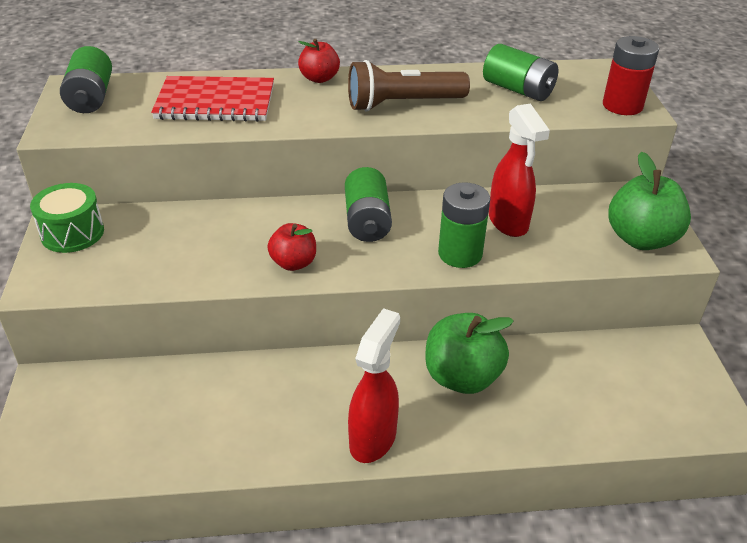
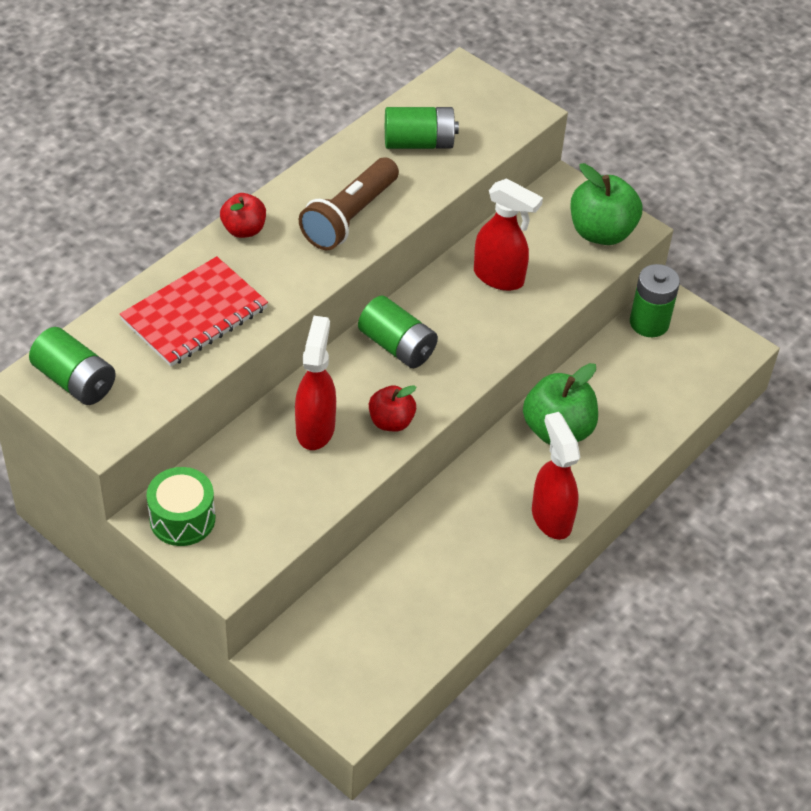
camera: 45 degrees left, 10 degrees up
green battery [438,183,490,268] -> green battery moved to [630,264,680,337]
red battery [603,36,659,115] -> none
none -> red spray bottle [295,316,336,450]

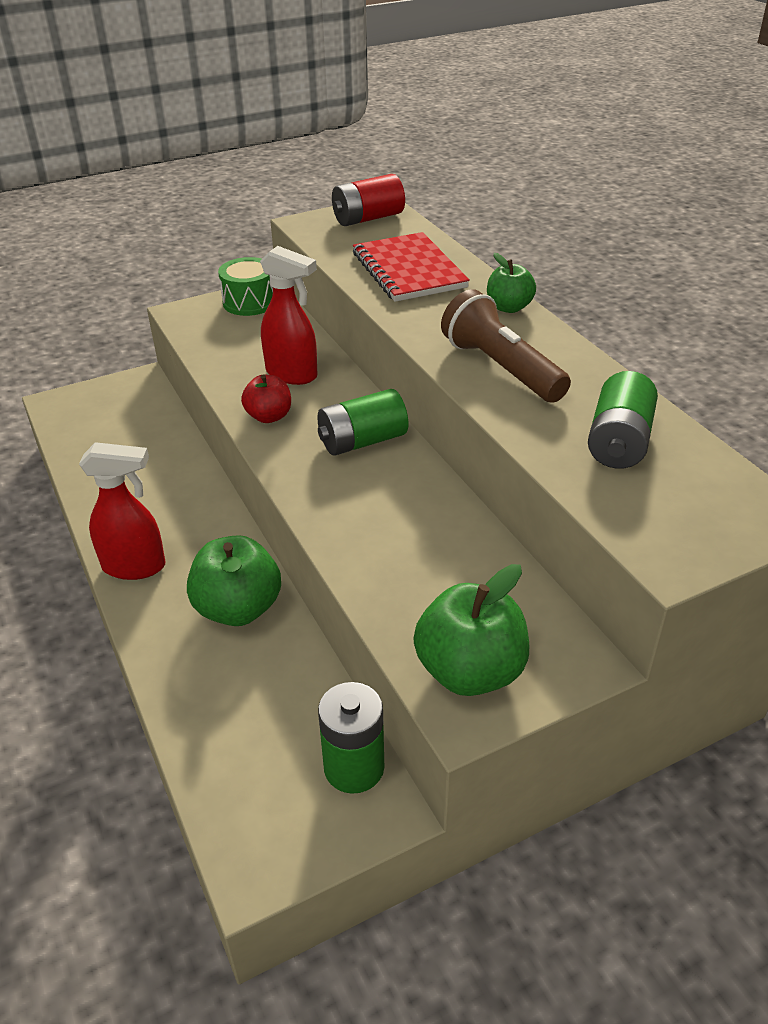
camera: 115 degrees right, 10 degrees down
green battery [29,327,116,405] -> red battery [332,174,405,226]
red apple [220,193,266,238] -> green apple [487,253,536,313]
red spray bottle [474,178,543,291] -> none

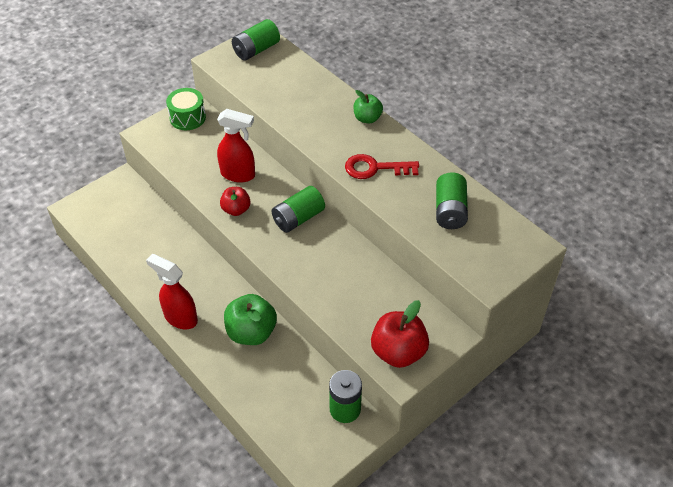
camera: 15 degrees left, 10 degrees up
red spray bottle [79,442,165,580] -> red spray bottle turned 135 degrees counterclockwise [146,254,198,329]
red battery [332,174,405,226] -> green battery [232,19,280,61]
red notebook [353,232,470,302] -> none
green apple [413,564,529,696] -> red apple [371,300,429,368]
brown flashlight [441,289,571,403] -> red key [345,154,419,179]

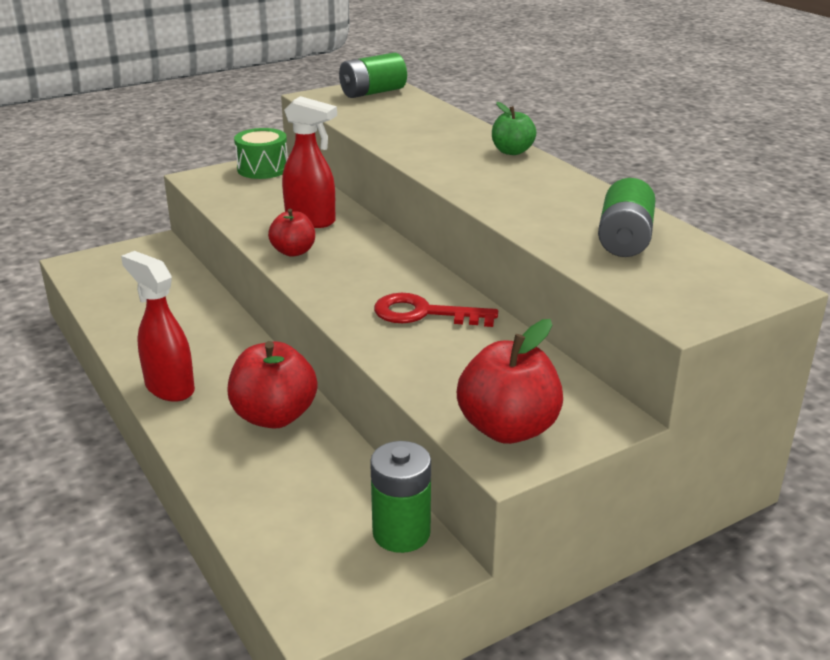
camera: 10 degrees right, 20 degrees down
green apple [224,294,277,345] -> red apple [228,341,317,429]
green battery [272,186,325,233] -> none
red key [345,154,419,179] -> red key moved to [374,293,498,327]

